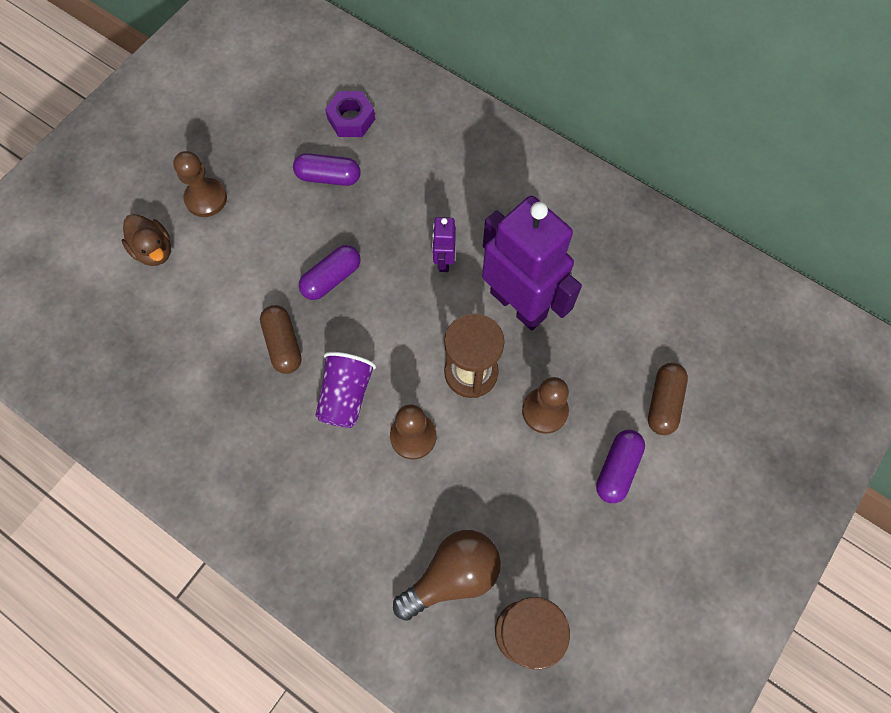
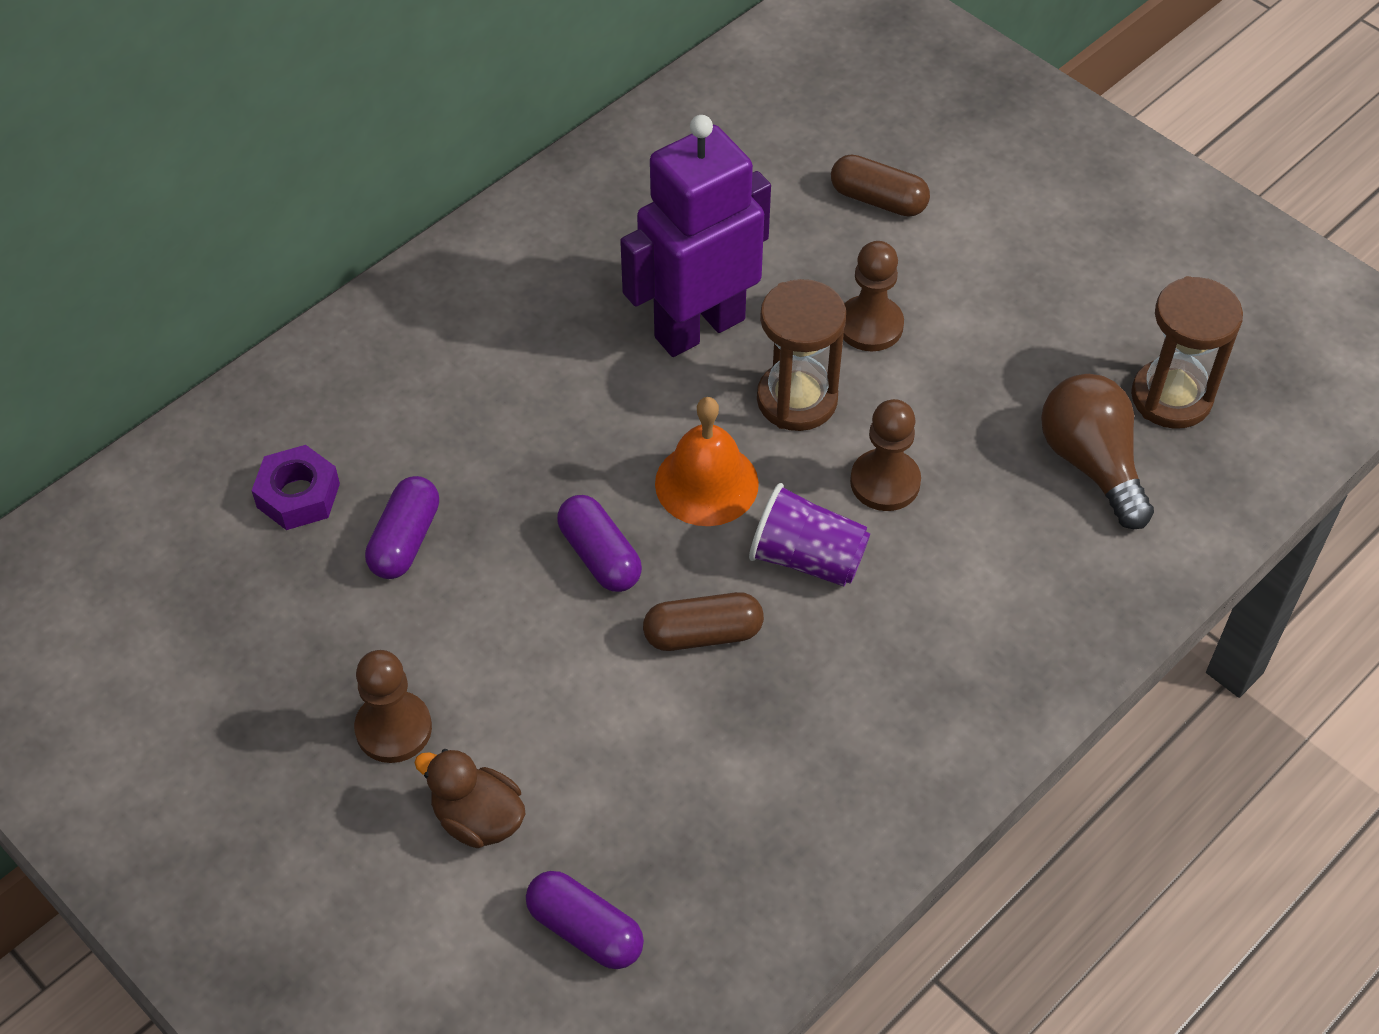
camera: 80 degrees left, 15 degrees down
brown duck [122,214,171,266] -> brown duck turned 120 degrees counterclockwise [414,749,526,848]
purple robot [432,217,456,272] -> none
purple capsule [596,430,645,503] -> purple capsule moved to [526,871,644,969]
none -> orange bell [655,397,759,526]

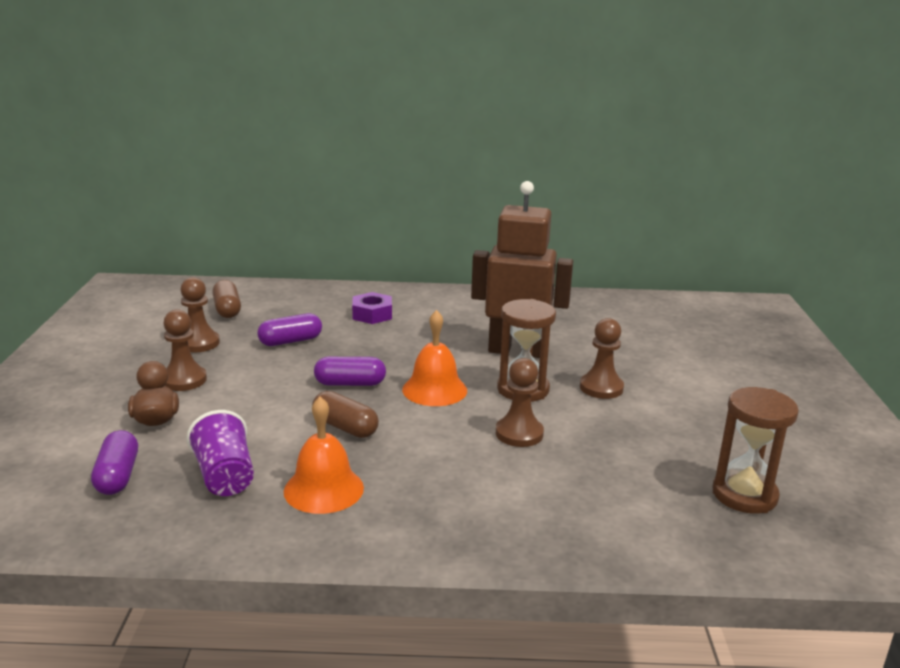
camera: 45 degrees right, 30 degrees down
purple nut [252,445,340,530] -> purple nut moved to [352,292,392,324]
purple capsule [557,495,642,592] -> purple capsule turned 75 degrees clockwise [314,357,386,386]
purple robot [620,115,771,357] -> brown robot [471,181,573,358]
purple cup [749,483,870,587] -> purple cup moved to [186,410,254,496]
brown capsule [831,154,930,217] -> brown capsule moved to [212,280,241,318]
brown light bulb [1041,374,1154,529] -> none
none -> brown pawn [181,277,220,352]
none -> orange bell [284,397,364,514]

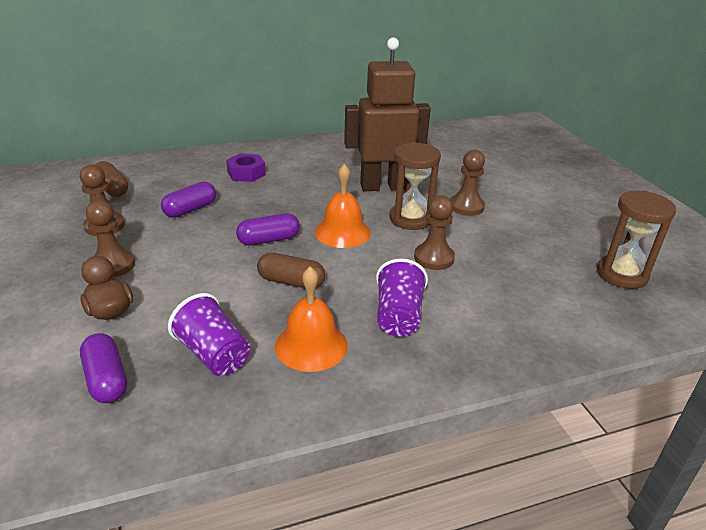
camera: 20 degrees left, 10 degrees up
none -> purple cup [376,259,428,337]

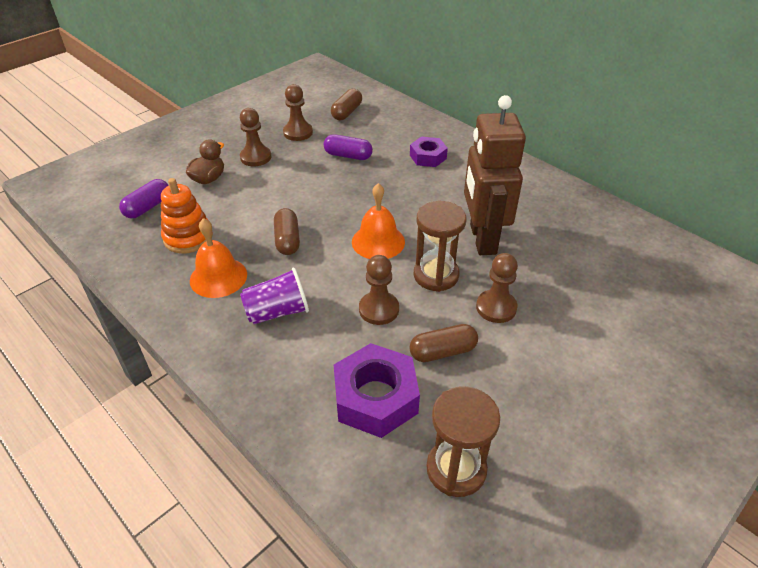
camera: 65 degrees right, 10 degrees up
purple cup [168,293,250,376] -> orange stacking toy [161,178,213,254]
purple capsule [236,213,300,246] -> none
brown robot [344,37,431,191] -> brown robot turned 150 degrees counterclockwise [464,95,526,255]
none -> purple nut [334,343,420,438]
none -> brown capsule [409,324,478,362]

